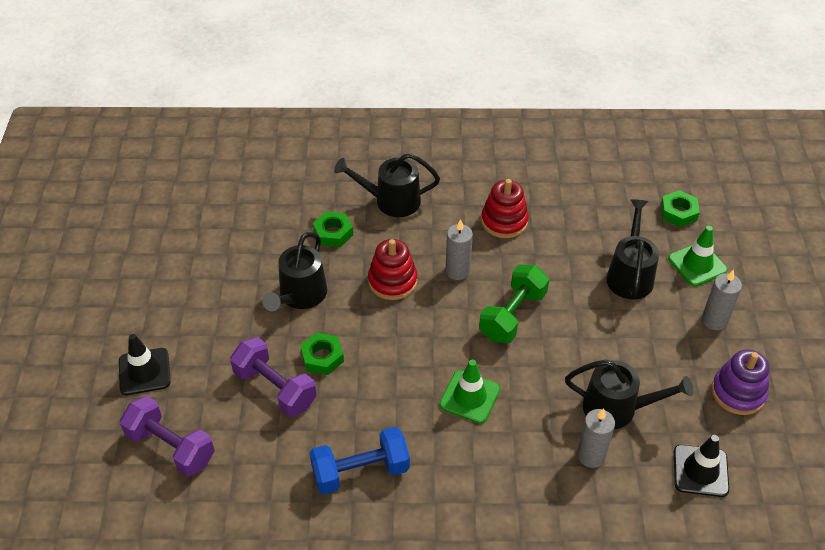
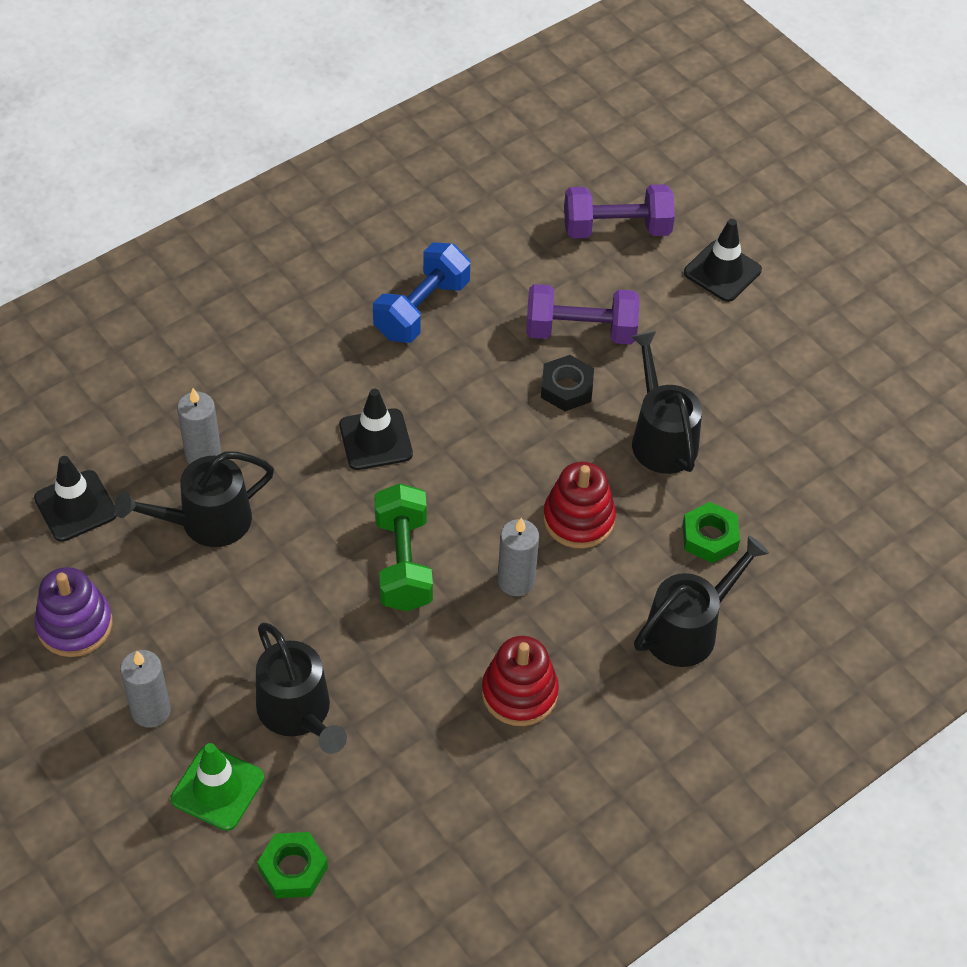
camera: 140 degrees right, 5 degrees up
green nut [300,332,344,375] -> black nut [541,355,594,411]
green traffic cone [439,360,500,424] -> black traffic cone [339,389,413,470]

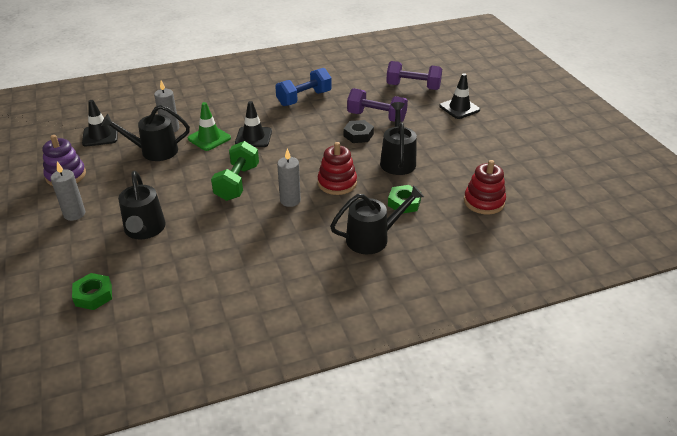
camera: 20 degrees right, 15 degrees down
green traffic cone [171,743,264,831] -> green traffic cone moved to [187,102,231,151]
red stacking toy [482,636,559,726] -> red stacking toy moved to [464,160,506,215]

